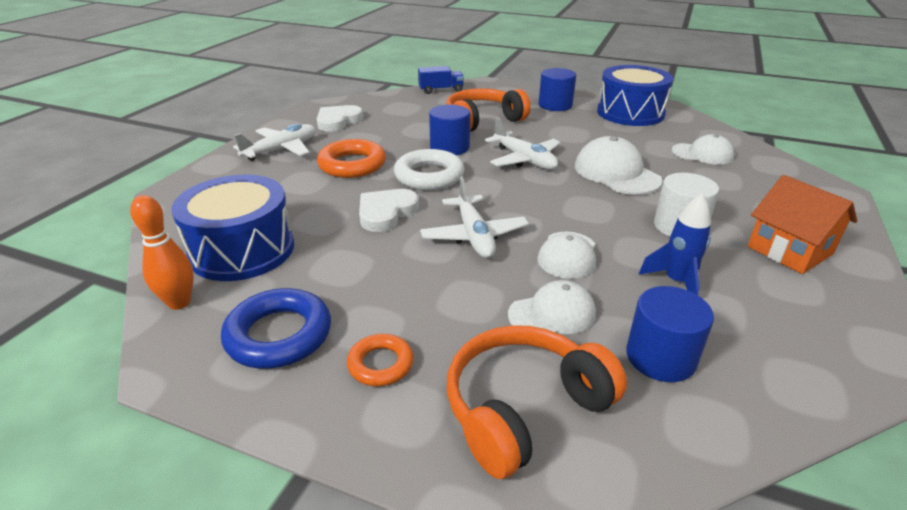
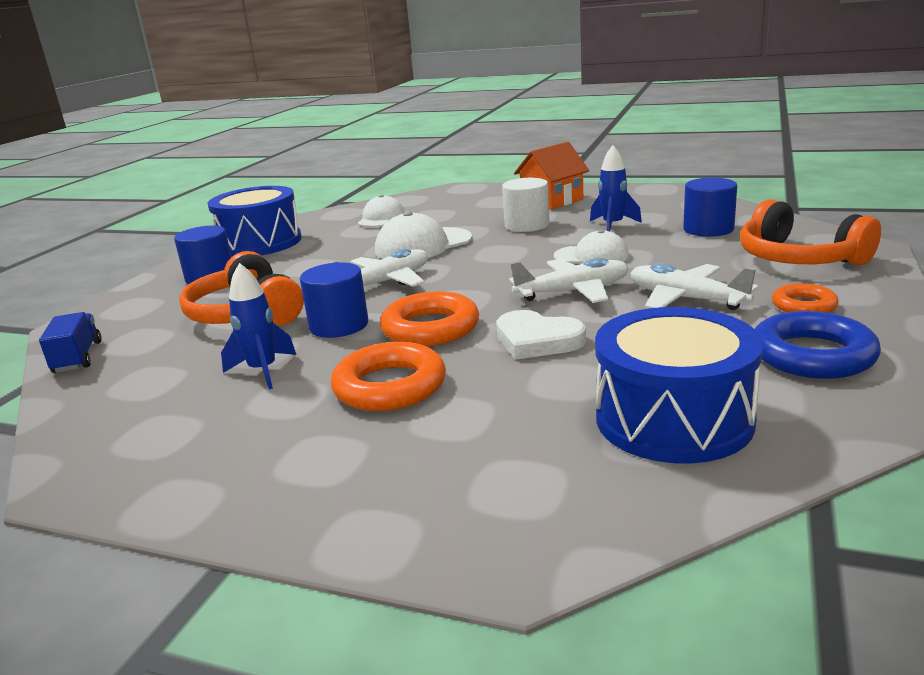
camera: 90 degrees left, 10 degrees down
orange bowling pin [130,195,194,310] -> none
white plane [233,124,316,161] -> white plane moved to [630,263,759,310]
white heart [317,105,364,132] -> none
white ring [394,149,465,190] -> orange ring [380,291,479,346]
white cap [508,280,596,334] -> none
none -> blue rocket [221,263,296,389]

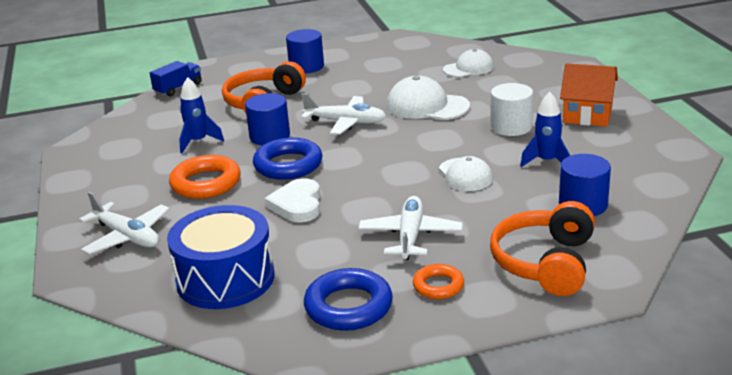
camera: 55 degrees right, 5 degrees up
blue drum [207,186,302,256] -> none
orange ring [380,291,479,346] -> blue ring [253,137,322,180]
white plane [509,258,629,303] -> white plane moved to [79,191,169,254]

